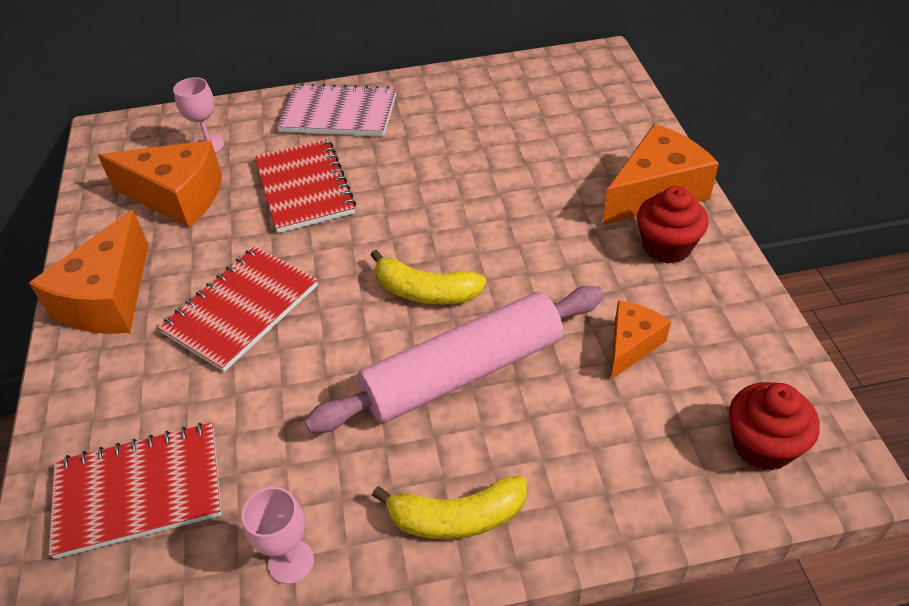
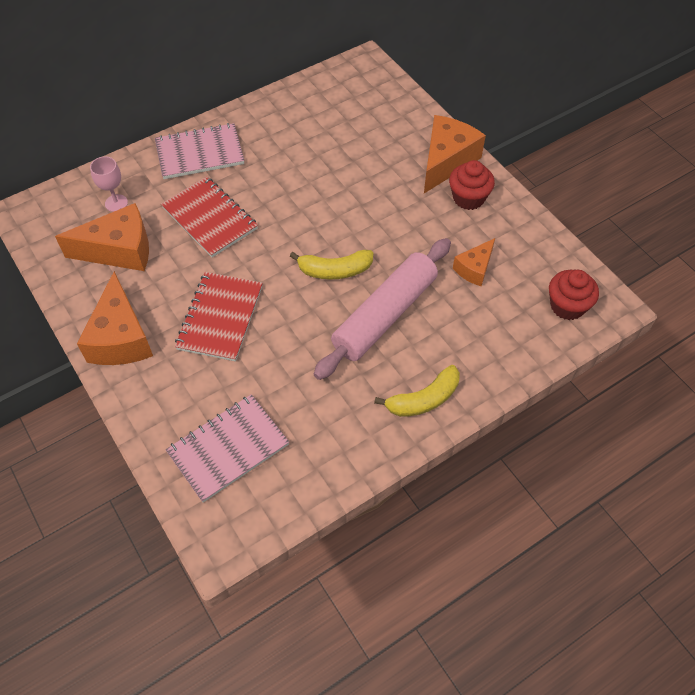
camera: 25 degrees left, 10 degrees up
red notebook [49,423,222,559] -> pink notebook [165,394,289,503]
pink goblet [242,487,314,584] -> none
orange cheese [611,300,671,380] -> orange cheese turned 150 degrees counterclockwise [453,238,495,286]

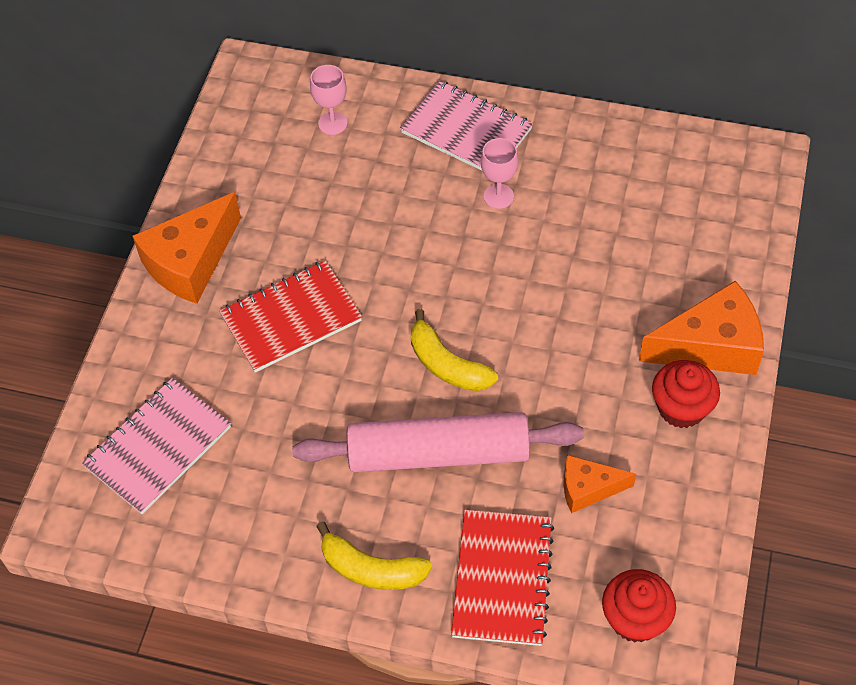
camera: 50 degrees right, 0 degrees up
orange cheese [55,203,149,271] -> none
red notebook [161,176,258,258] -> red notebook moved to [451,510,554,646]
pink notebook [165,394,289,503] -> pink notebook turned 60 degrees counterclockwise [82,378,231,514]
none -> pink goblet [481,138,519,209]

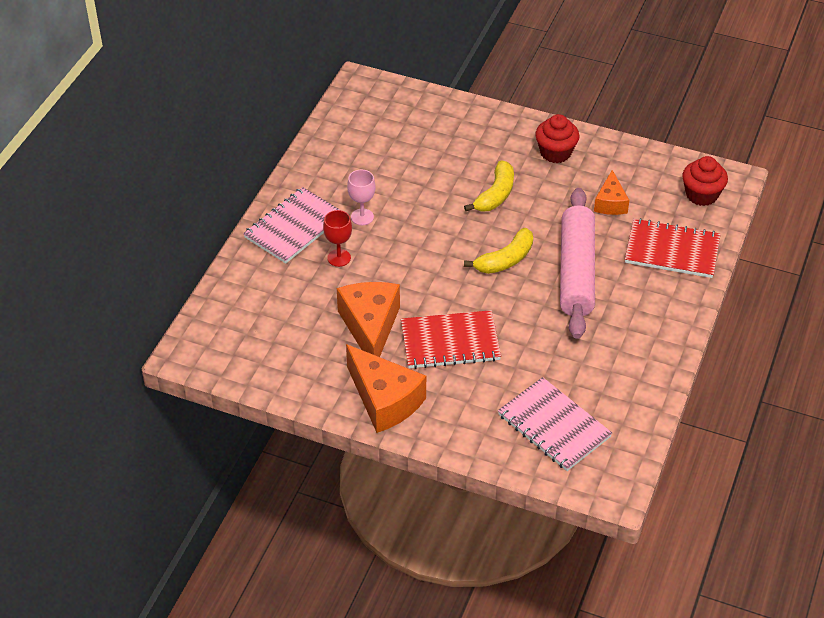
camera: 85 degrees left, 10 degrees down
red notebook [219,260,362,373] -> red notebook turned 75 degrees counterclockwise [401,310,501,369]
pink goblet [310,65,348,135] -> none
yellow banana [316,521,432,590] -> yellow banana moved to [464,161,514,212]
orange cheese [639,281,764,375] -> orange cheese moved to [337,282,400,357]
none -> red goblet [323,210,352,267]

